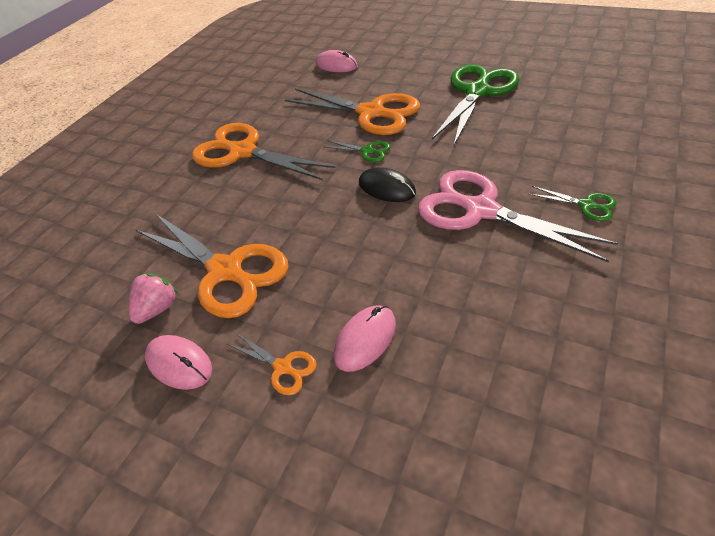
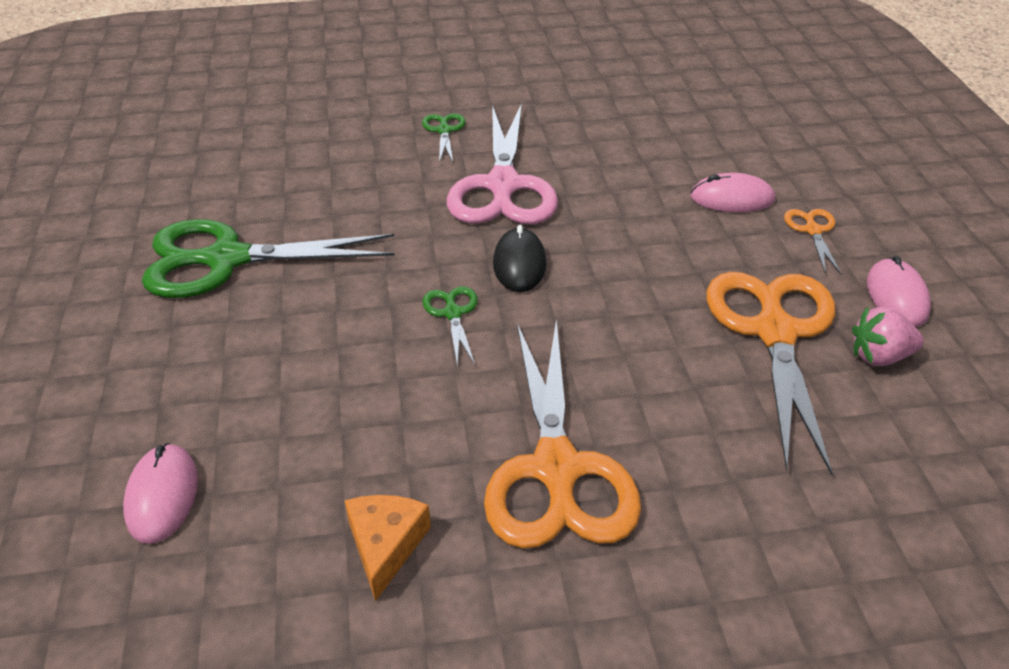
camera: 130 degrees left, 5 degrees down
orange scissors [285,88,420,135] -> none
none -> orange cheese [344,495,431,602]

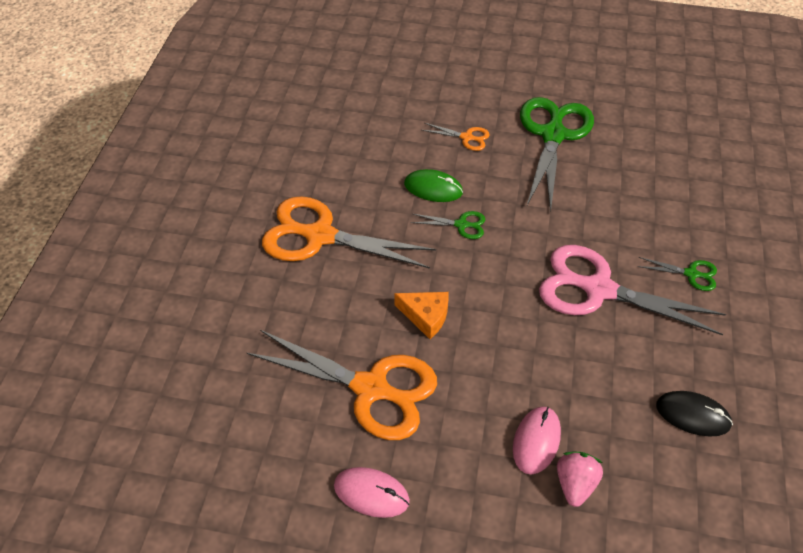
camera: 110 degrees right, 10 degrees up
pink mouse [123,443,198,544] -> none
orange cheese [344,495,431,602] -> orange cheese moved to [394,292,449,339]
black mouse [493,225,547,292] -> black mouse moved to [656,391,733,436]
orange scissors [784,209,841,274] -> orange scissors moved to [422,123,490,151]
pink strawberry [852,307,924,366] -> pink strawberry moved to [557,451,603,507]
none -> green mouse [404,169,463,202]

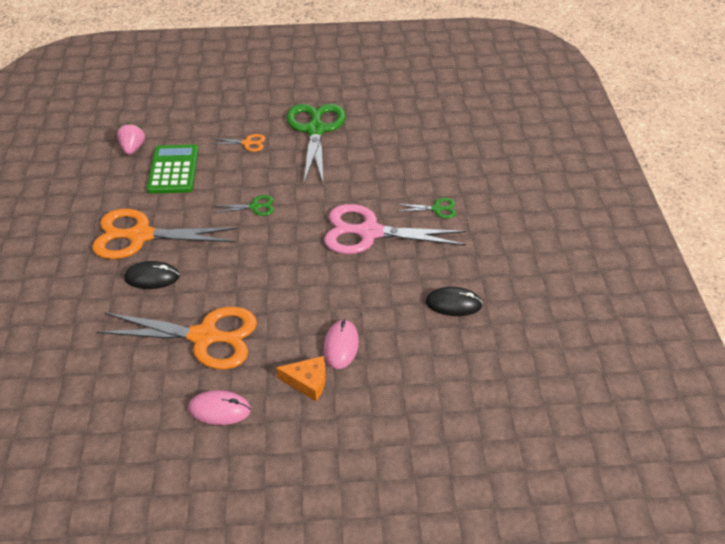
camera: 15 degrees left, 5 degrees down
orange cheese [394,292,449,339] -> orange cheese moved to [276,356,326,401]
green mouse [404,169,463,202] -> none
pink strawberry [557,451,603,507] -> pink strawberry moved to [117,123,145,155]
none -> black mouse [124,261,179,289]
none -> green calculator [147,144,199,194]

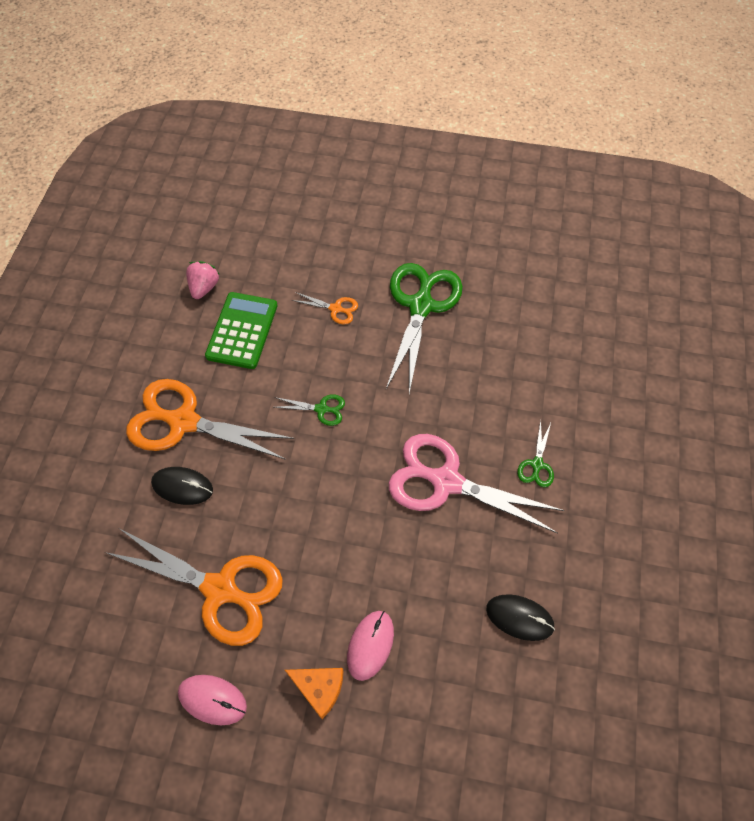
camera: 15 degrees right, 15 degrees up
green scissors [396,198,456,219] -> green scissors turned 90 degrees clockwise [517,419,554,487]

